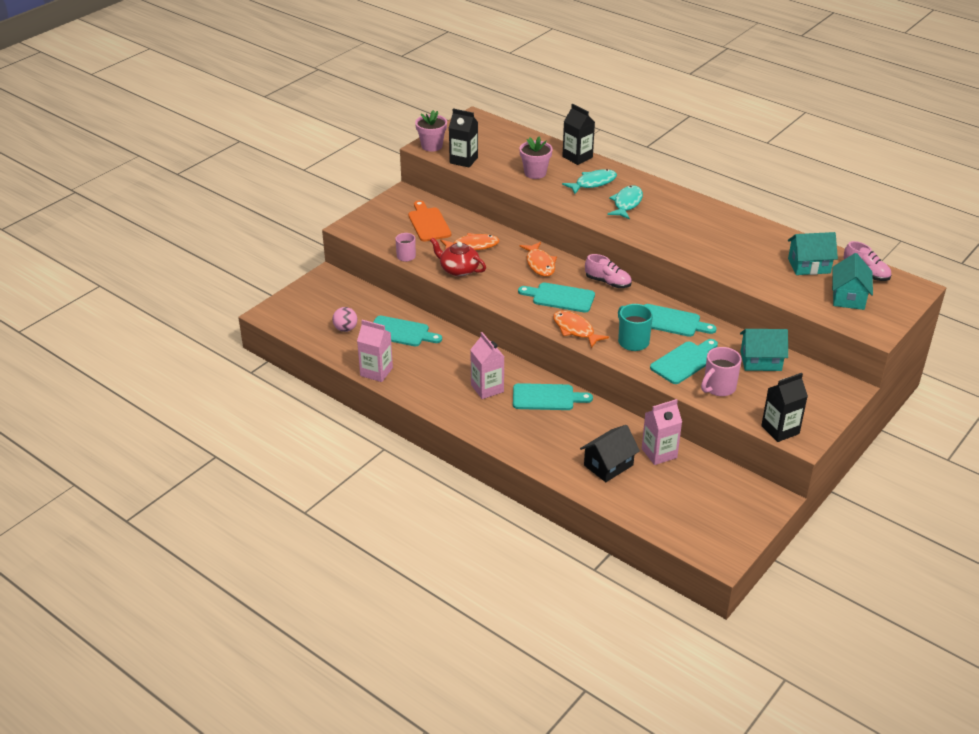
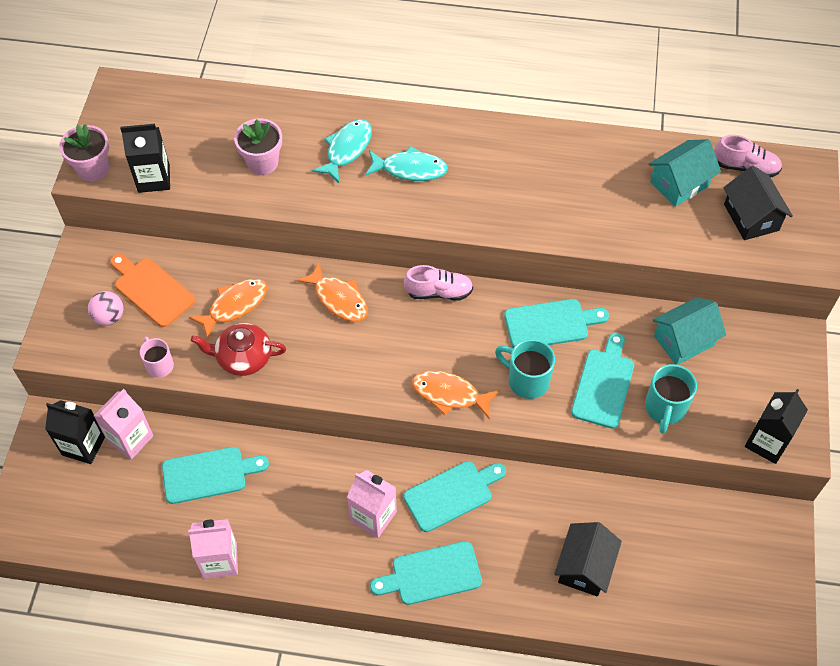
camera: 30 degrees left, 20 degrees up
pink ball [332,307,357,332] -> pink ball moved to [88,291,124,326]
turquoise cutting board [518,283,595,313] -> turquoise cutting board moved to [370,541,482,605]
black carton [562,104,595,165] -> black carton moved to [45,400,105,464]
turquoise fish [607,185,643,220] -> turquoise fish turned 105 degrees clockwise [365,146,448,181]
pink carton [642,399,682,465] -> pink carton moved to [94,389,153,460]
pink mug [701,347,742,396] -> turquoise mug [645,364,697,434]
turquoise house [832,253,873,310] -> black house [723,166,793,240]

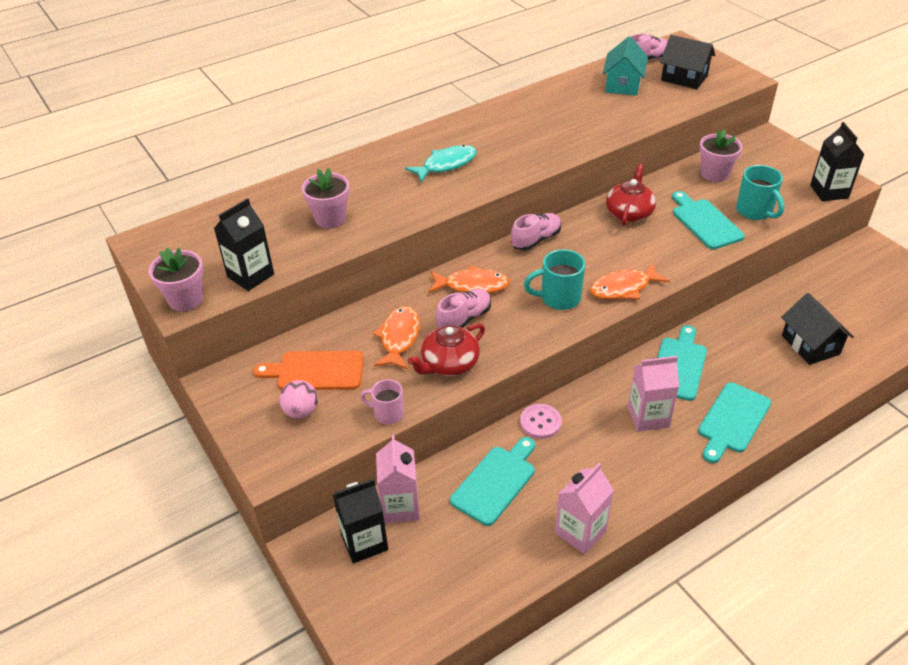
camera: 40 degrees left, 15 degrees down
turquoise fish [312,119,372,183] -> none
turquoise mug [495,339,555,399] -> turquoise mug moved to [524,249,585,310]
turquoise cutting board [504,299,609,348] -> red teapot [606,164,656,226]
turquoise house [653,297,726,365] -> pink flower pot [699,129,743,182]
none -> pink shoe [436,289,491,328]
none -> pink button [520,404,562,439]

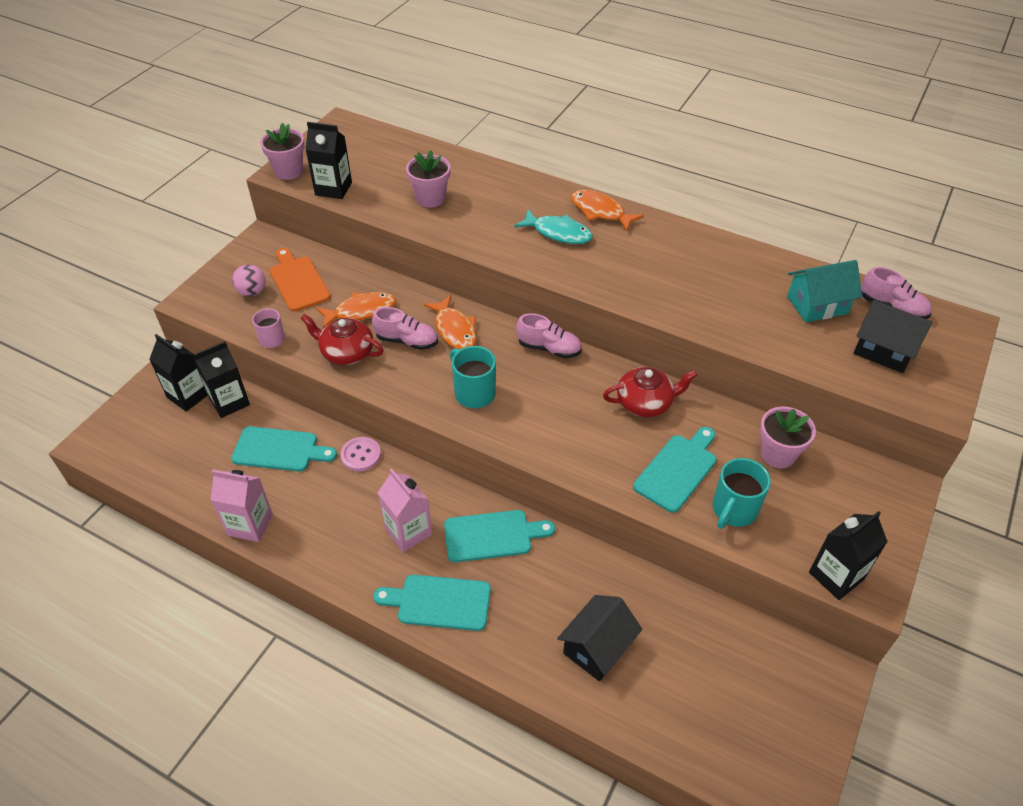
camera: 60 degrees right, 5 degrees up
pink carton [376,435,420,524] -> black carton [194,341,250,418]
orange fish [590,263,670,299] -> orange fish moved to [571,190,644,231]
black house [660,35,715,89] -> black house turned 60 degrees counterclockwise [853,300,932,373]

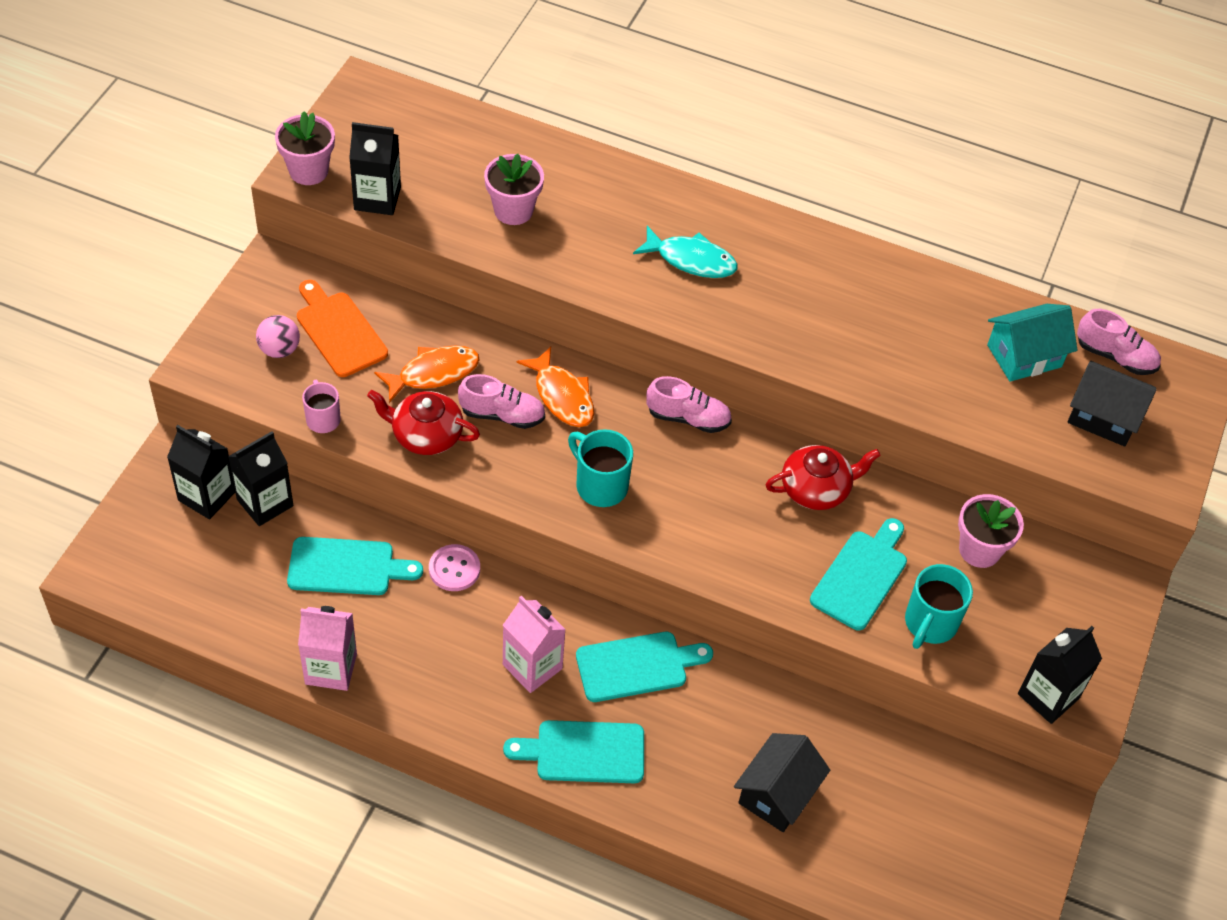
camera: 10 degrees left, 5 degrees up
orange fish [571,190,644,231] -> none

